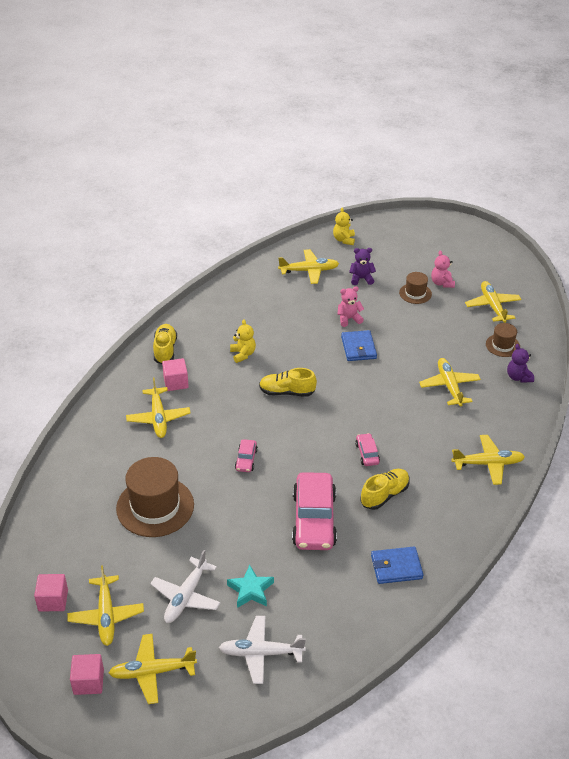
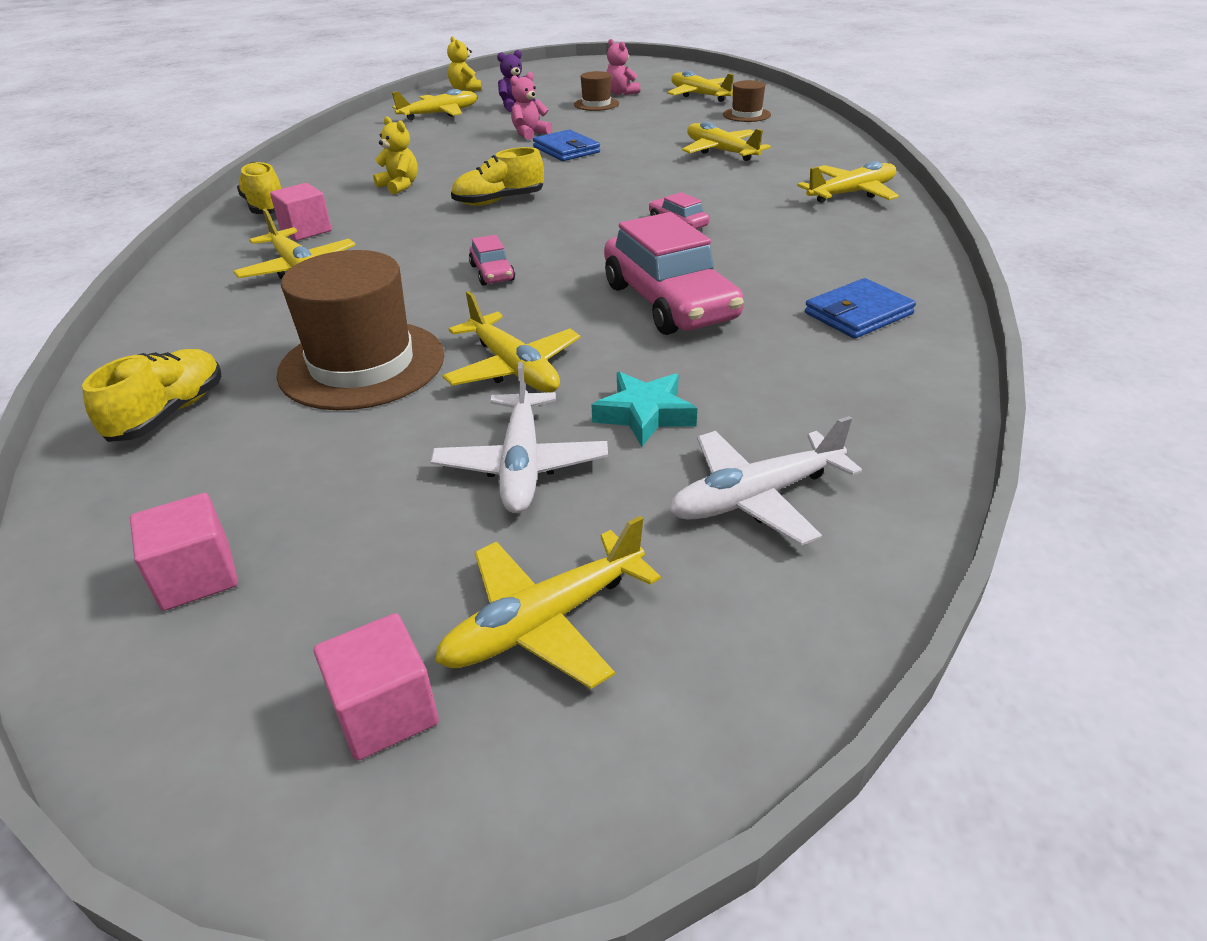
camera: 25 degrees left, 5 degrees down
yellow plane [67,565,144,646] -> yellow plane moved to [443,291,581,393]
yellow shoe [360,469,410,510] -> yellow shoe moved to [82,349,221,442]
purple teddy bear [507,344,534,383] -> none

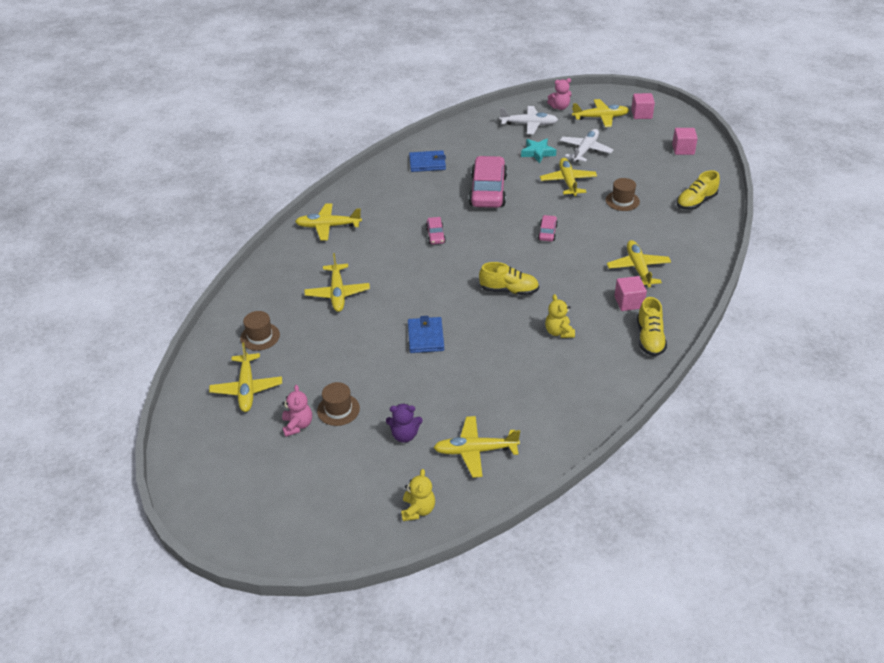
camera: 150 degrees left, 5 degrees up
brown hat [276,250,444,410] -> brown hat [606,178,640,211], size x0.51
pink teddy bear [510,72,552,140] -> pink teddy bear moved to [547,78,571,110]

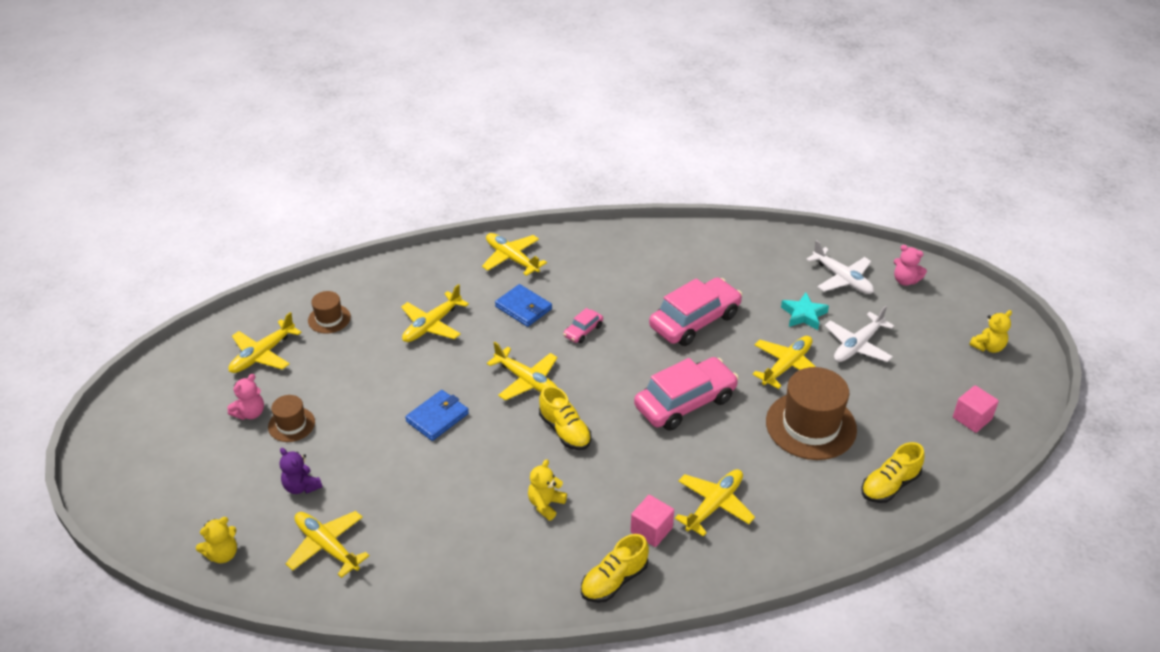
camera: 45 degrees right, 0 degrees up
blue wallet [409,150,446,172] -> blue wallet moved to [495,284,552,327]
pink car [538,215,558,241] -> pink car [634,357,739,431], size x2.19
white plane [560,129,613,162] -> white plane turned 150 degrees clockwise [825,305,894,362]
yellow plane [572,99,629,127] -> yellow plane moved to [487,342,557,400]
brown hat [606,178,640,211] -> brown hat [766,367,857,460], size x1.94
pink cube [631,93,655,119] -> yellow teddy bear [969,310,1012,353]
yellow shoe [677,170,720,210] -> yellow shoe turned 45 degrees counterclockwise [862,442,925,503]

